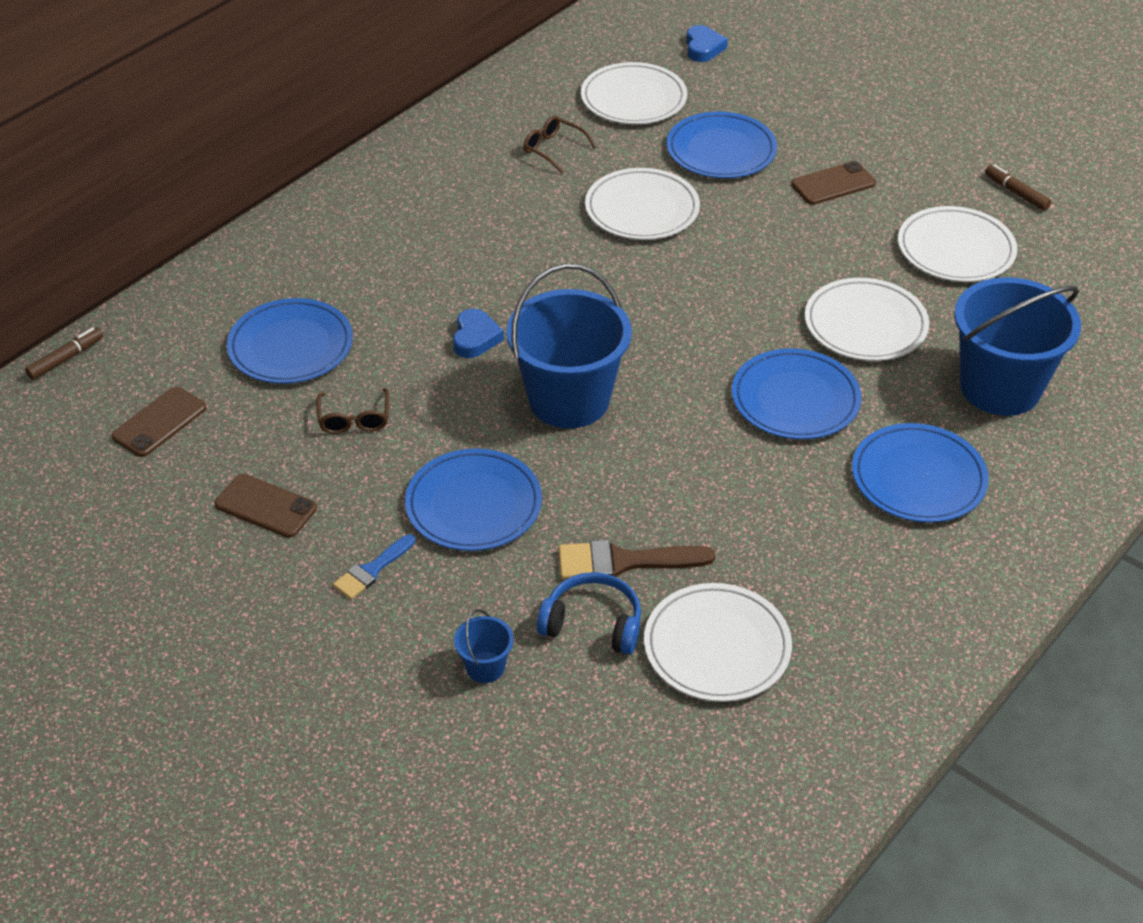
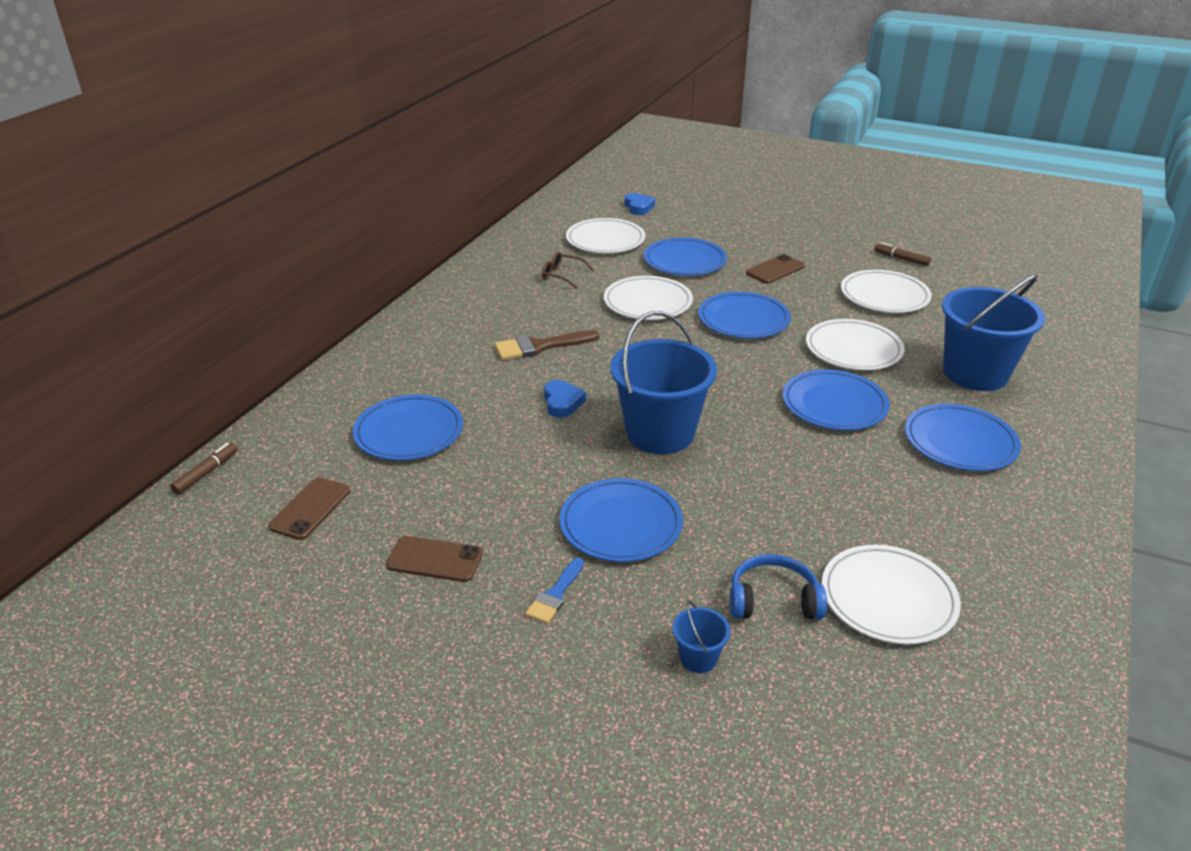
camera: 15 degrees left, 10 degrees down
brown glasses [316,388,389,434] -> none
brown brush [558,540,715,580] -> brown brush moved to [495,330,600,360]
none -> blue plate [698,292,791,338]

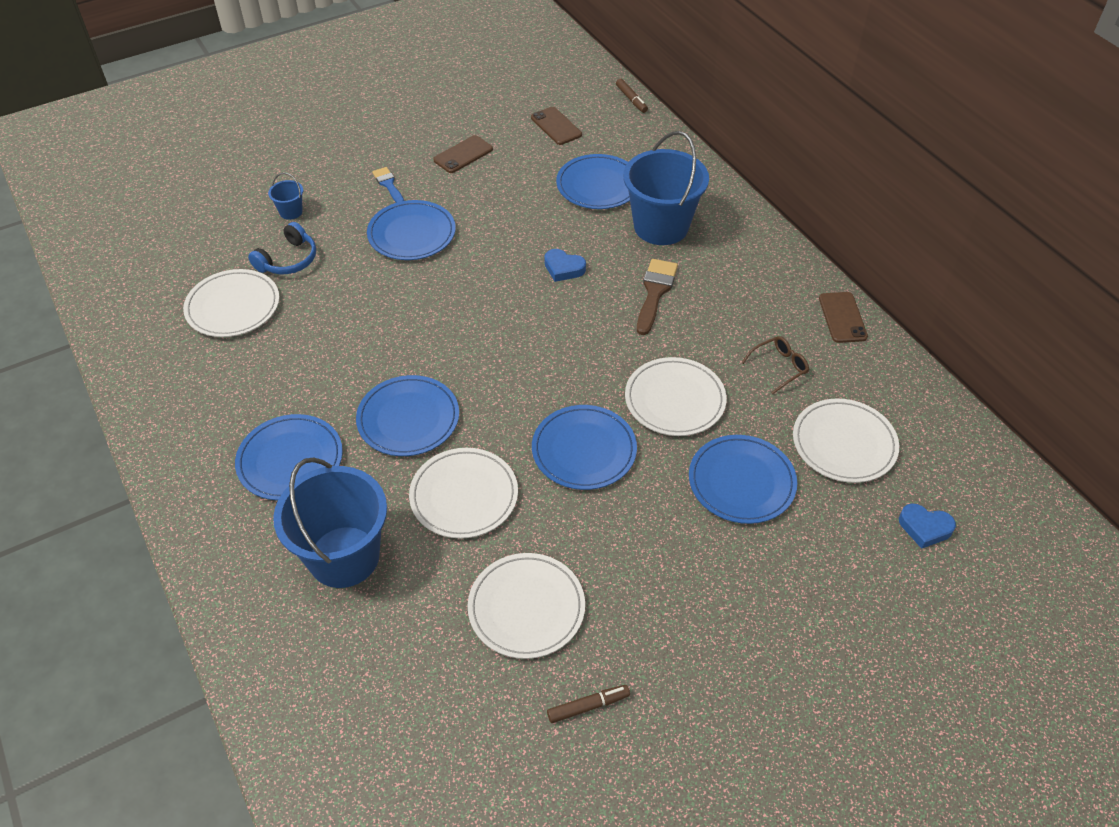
camera: 125 degrees right, 15 degrees up
blue bucket [610,311,717,454] -> blue bucket moved to [623,131,709,245]
brown phone [746,254,805,284] -> brown phone moved to [819,292,868,343]

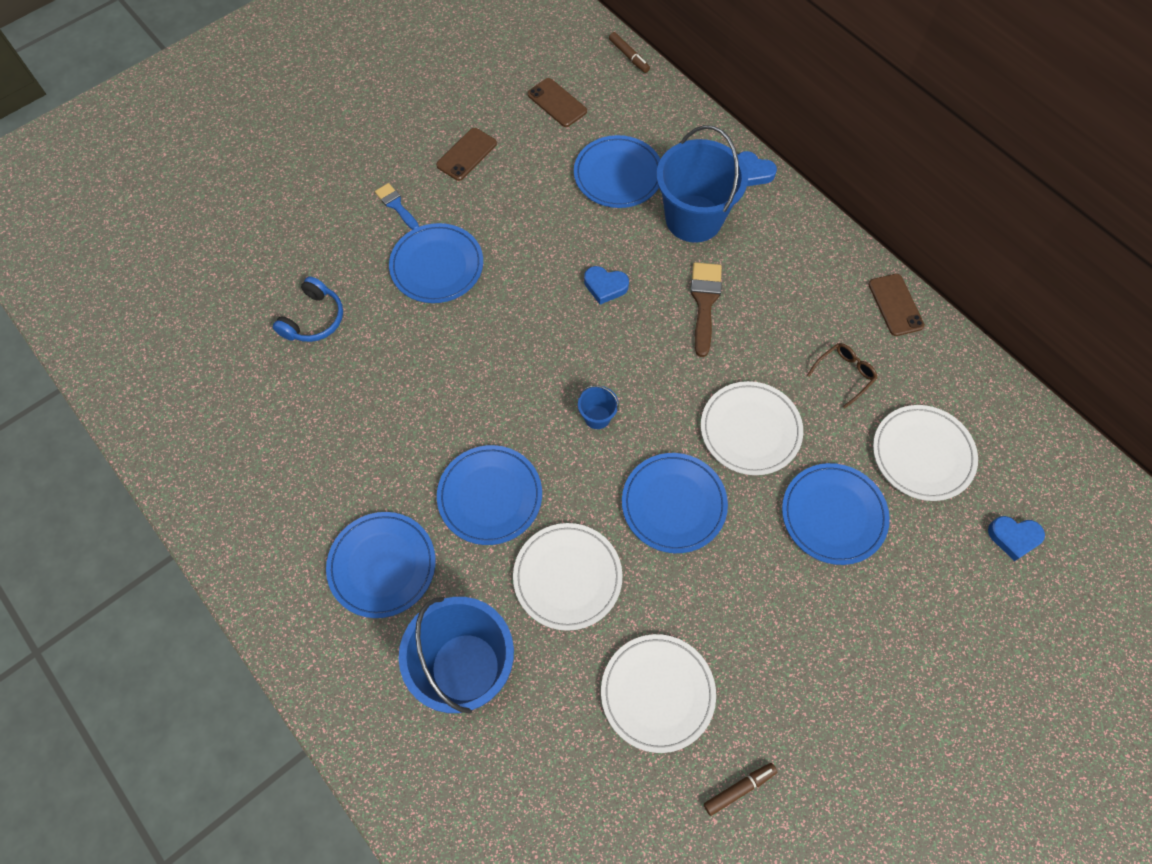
camera: 10 degrees left, 15 degrees up
white plate [183,269,279,337] -> none
blue bucket [268,173,303,220] -> blue bucket moved to [578,385,619,429]
none -> blue heart [738,151,777,186]

